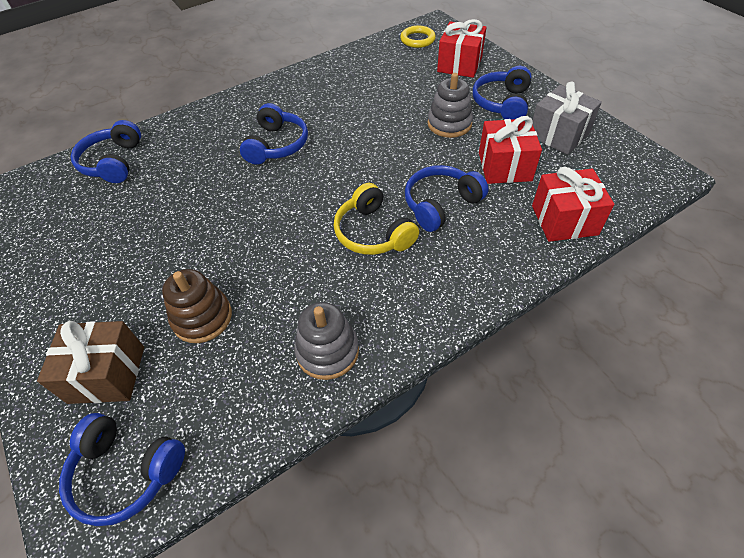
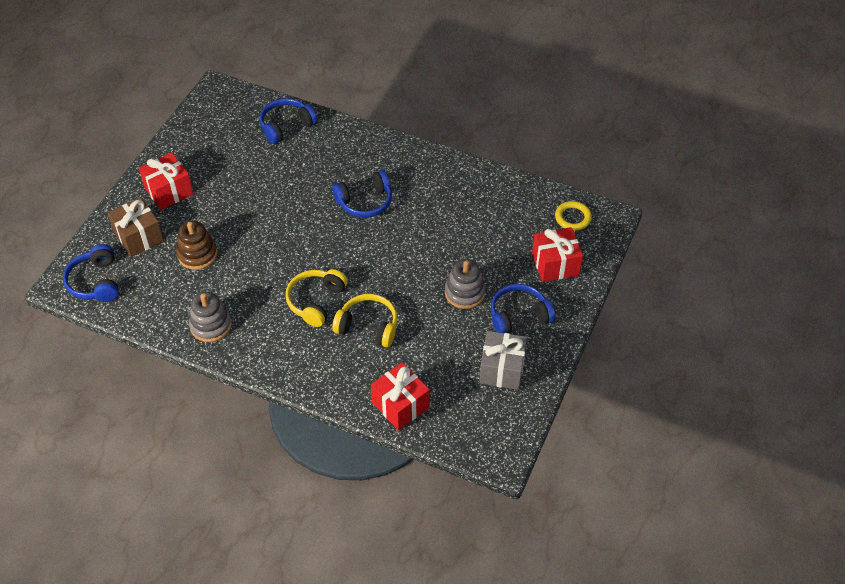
camera: 55 degrees right, 0 degrees up
blue headphones [405,165,489,232] -> yellow headphones [332,294,397,347]
red gift [479,116,542,184] -> red gift moved to [139,152,193,210]

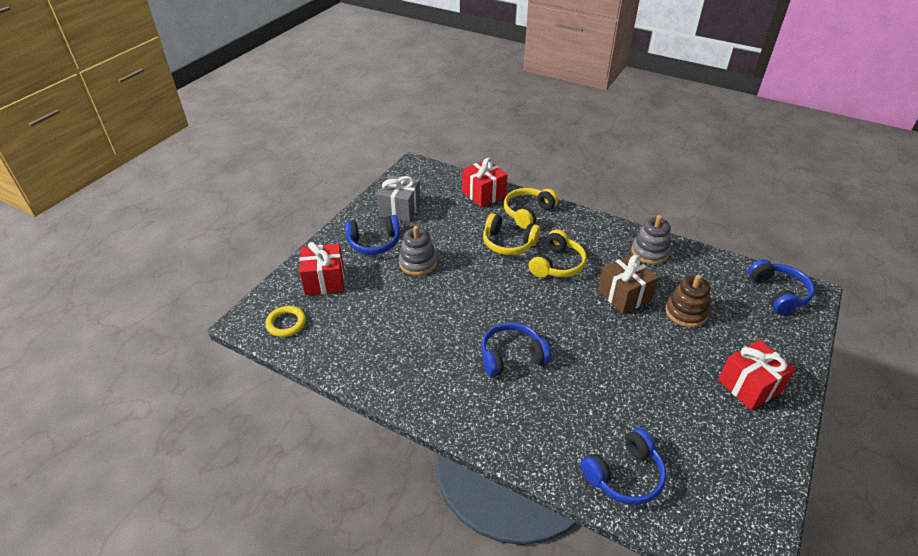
camera: 175 degrees left, 10 degrees down
brown gift [108,197,164,257] -> brown gift moved to [598,255,658,314]
none -> yellow headphones [504,188,558,229]

